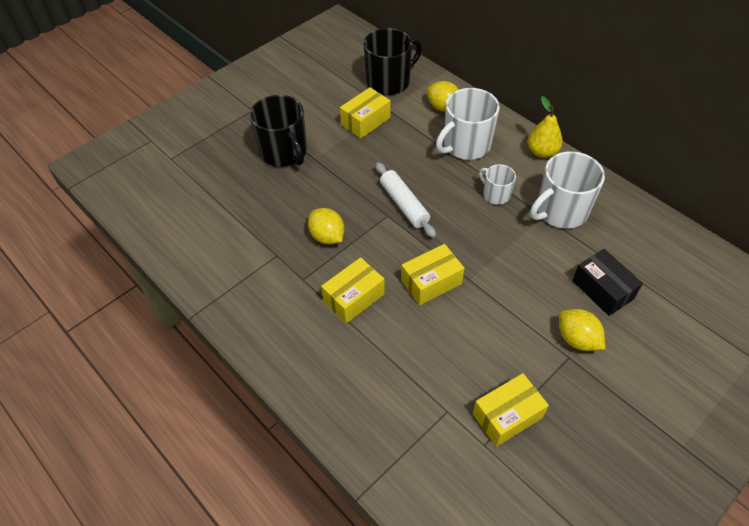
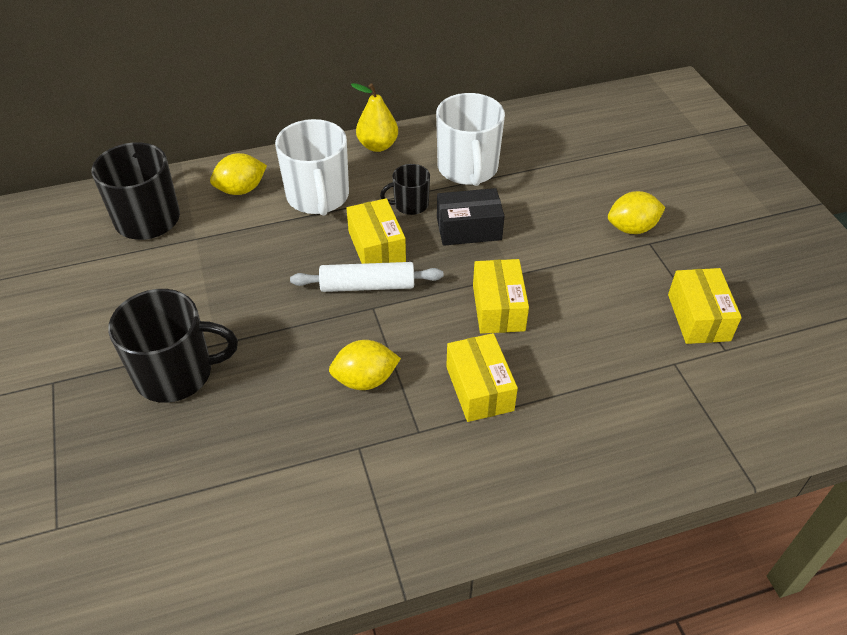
camera: 65 degrees left, 5 degrees down
yellow box [340,87,390,138] -> yellow box moved to [346,198,406,264]
white mug [479,164,516,205] -> black mug [380,164,430,215]
black box [572,249,643,316] -> black box moved to [437,188,505,246]

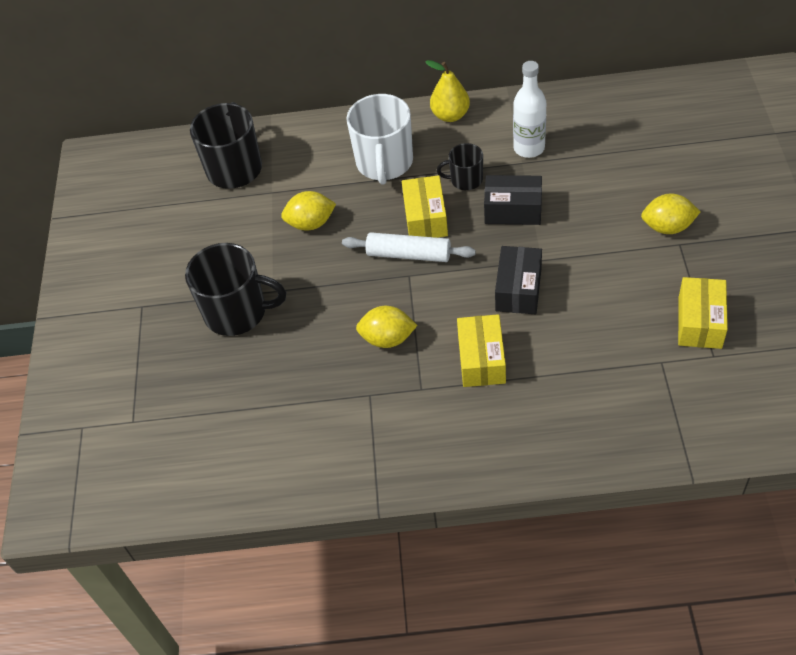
camera: 20 degrees right, 5 degrees up
yellow lemon [210,153,267,195] -> yellow lemon moved to [281,191,336,231]
white mug [436,93,505,186] -> white bottle [513,61,546,158]
yellow box [473,259,529,334] -> black box [495,246,542,314]

